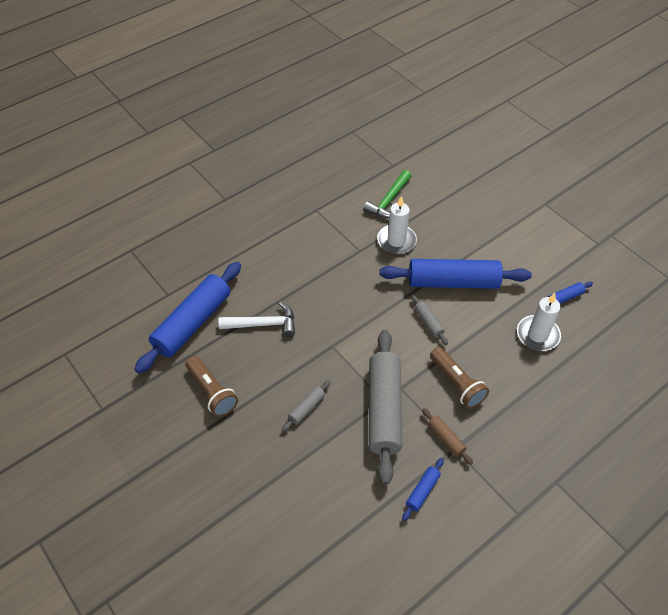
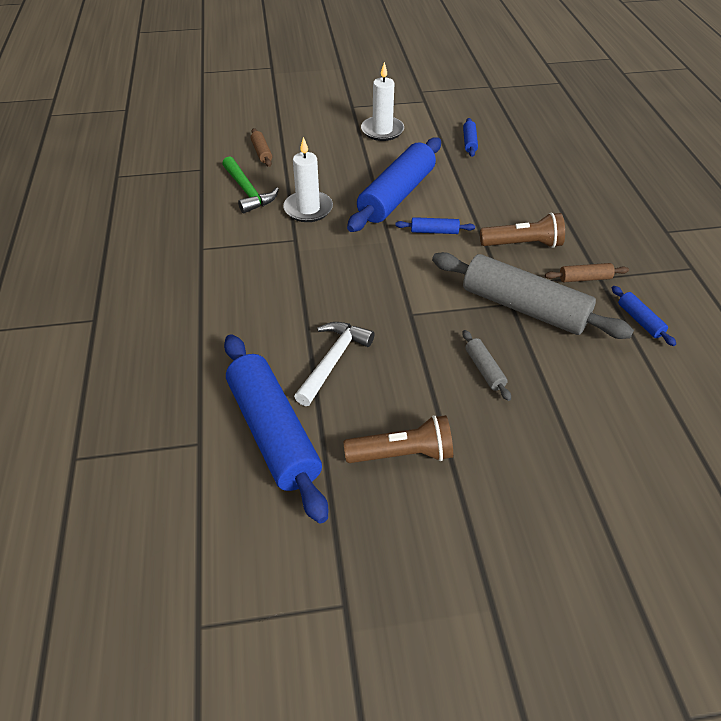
camera: 60 degrees left, 5 degrees down
grey rolling pin [412,295,448,345] -> blue rolling pin [395,217,475,234]
white candle [517,293,561,351] -> white candle moved to [361,62,404,141]
none -> brown rolling pin [251,128,272,167]

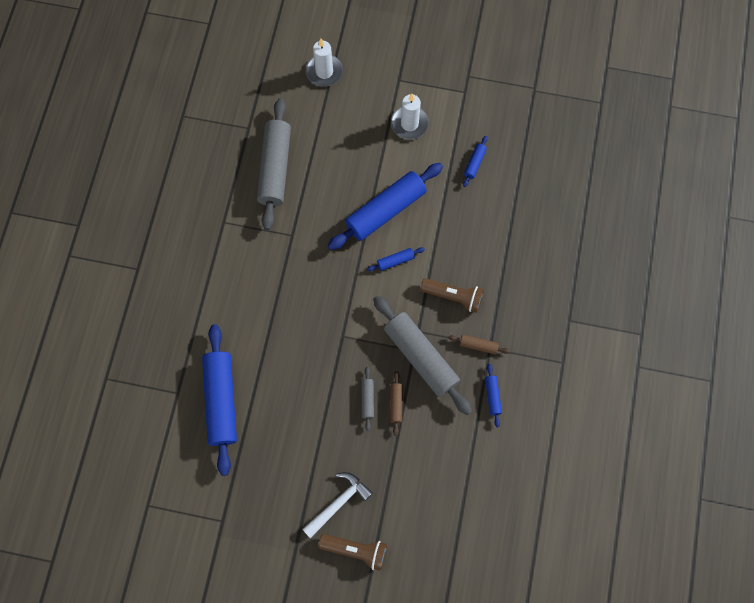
camera: 20 degrees right, 25 degrees up
green hammer [222,156,279,214] -> grey rolling pin [257,98,291,230]
brown rolling pin [251,128,272,167] -> brown rolling pin moved to [390,371,403,436]
white candle [283,137,333,222] -> white candle moved to [306,39,343,87]
white hammer [294,322,374,406] -> white hammer moved to [302,472,373,538]
brown flashlight [343,415,453,463] -> brown flashlight moved to [318,534,387,571]
blue rolling pin [395,217,475,234] -> blue rolling pin turned 45 degrees counterclockwise [367,247,425,272]

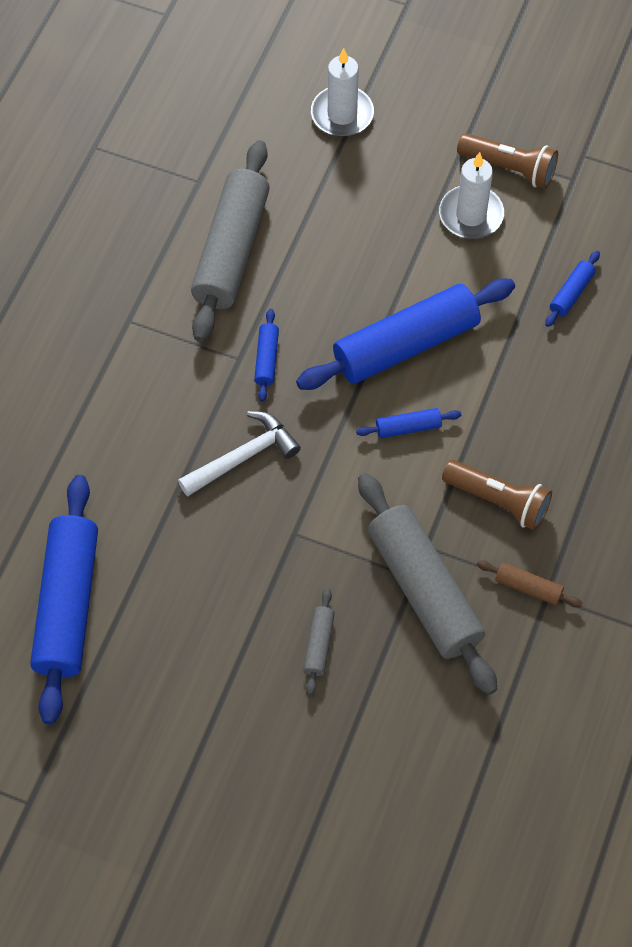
camera: 10 degrees right, 10 degrees down
white hammer [302,472,373,538] -> white hammer moved to [178,411,301,496]
brown flashlight [318,534,387,571] -> brown flashlight moved to [457,133,558,189]
brown rolling pin [390,371,403,436] -> none
blue rolling pin [485,364,502,428] -> blue rolling pin moved to [254,309,279,402]

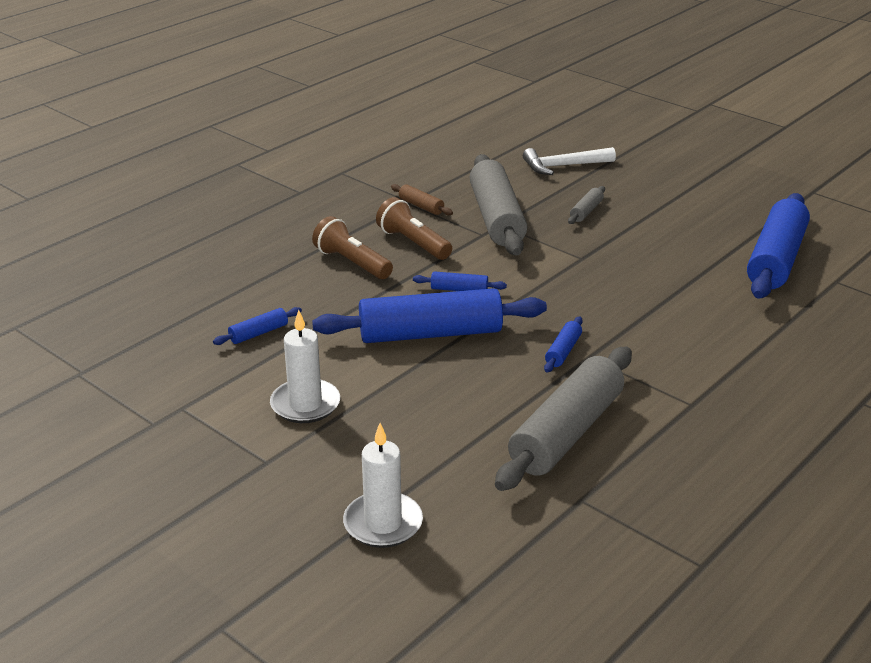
camera: 160 degrees left, 30 degrees down
white hammer [178,411,301,496] -> white hammer moved to [523,147,616,175]
brown flashlight [457,133,558,189] -> brown flashlight moved to [312,216,393,279]

